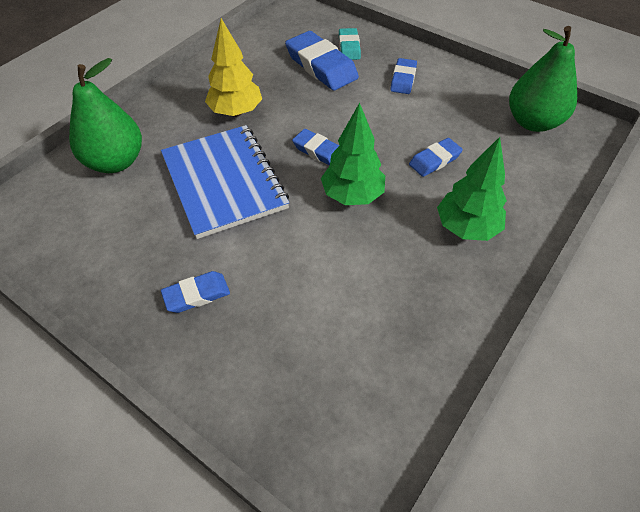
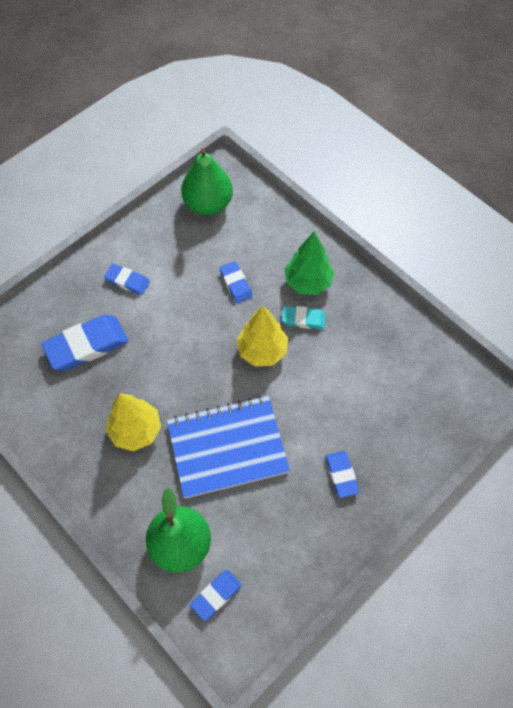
camera: 80 degrees left, 10 degrees up
blue eraser [292,129,340,166] -> blue eraser moved to [190,570,242,621]
green tree [321,103,385,205] -> yellow tree [236,306,288,367]
turquoise eraser [339,28,361,60] -> turquoise eraser moved to [282,306,326,330]

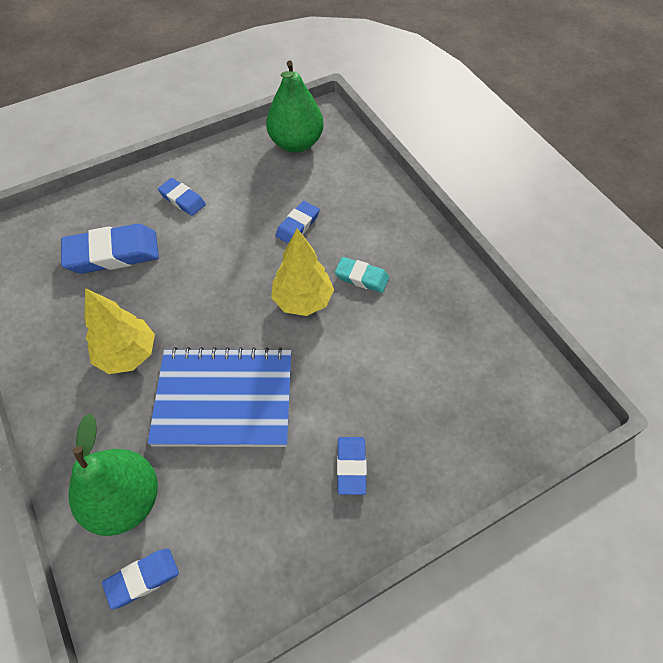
camera: 15 degrees right, 5 degrees down
blue eraser [219,261,253,303] -> blue eraser turned 45 degrees clockwise [276,201,320,244]
green tree [284,231,334,295] -> none

